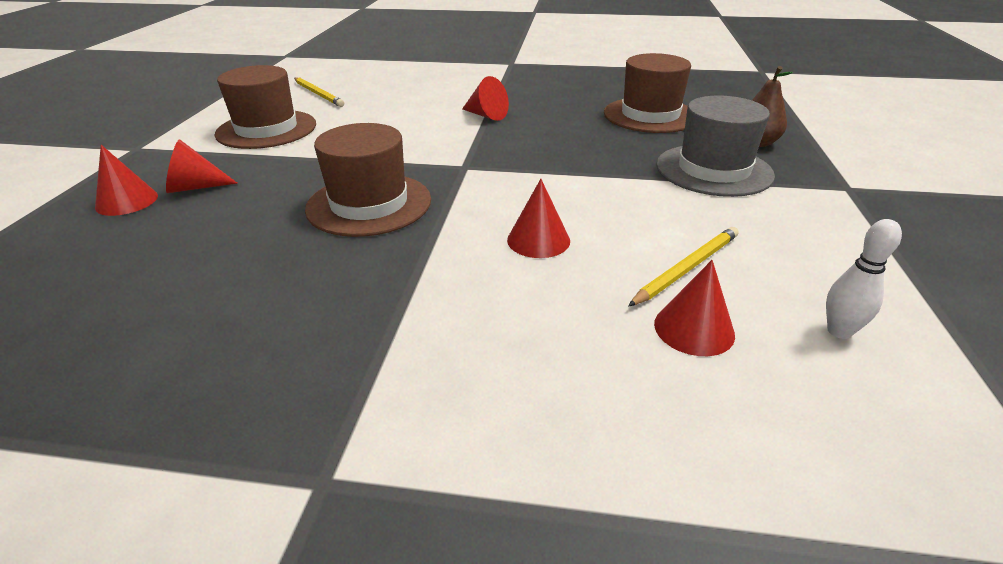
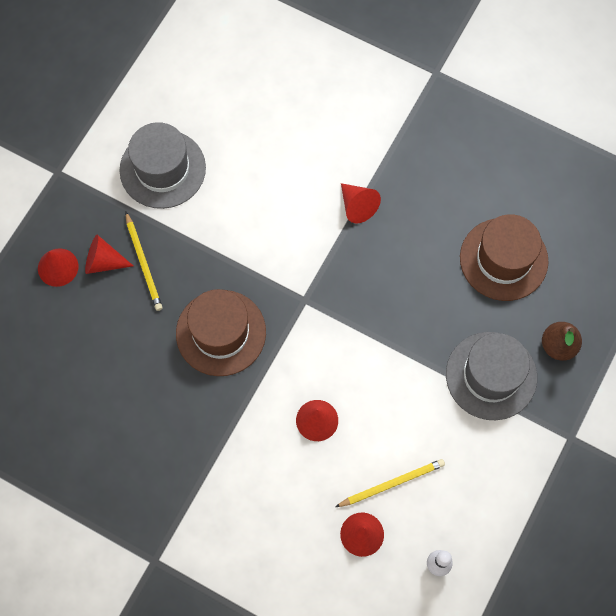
camera: 20 degrees right, 35 degrees up
brown hat [215,65,316,149] -> grey hat [119,122,206,209]
yellow pencil [294,77,344,107] -> yellow pencil moved to [126,212,163,311]

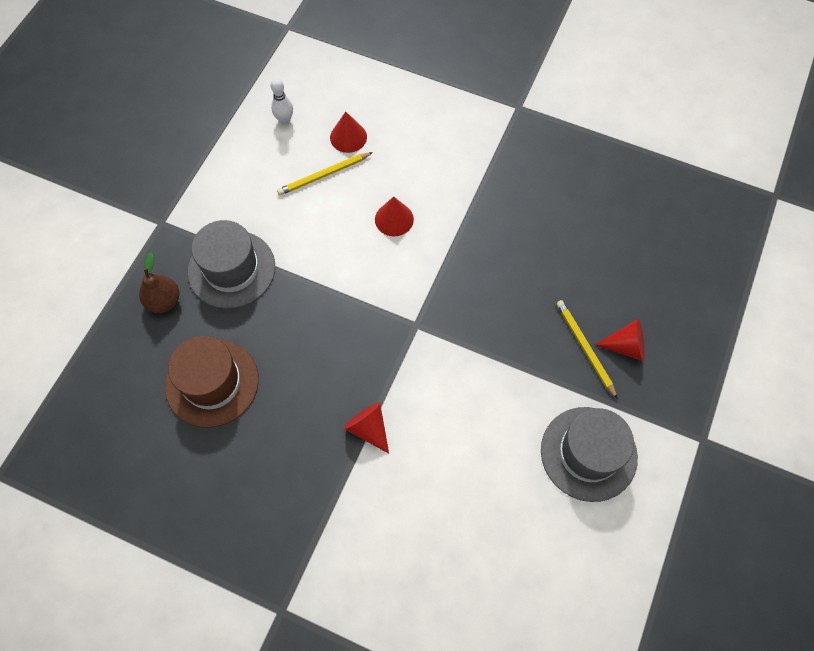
camera: 175 degrees right, 5 degrees down
red cone [38,248,78,287] -> none
brown hat [176,289,266,376] -> none

